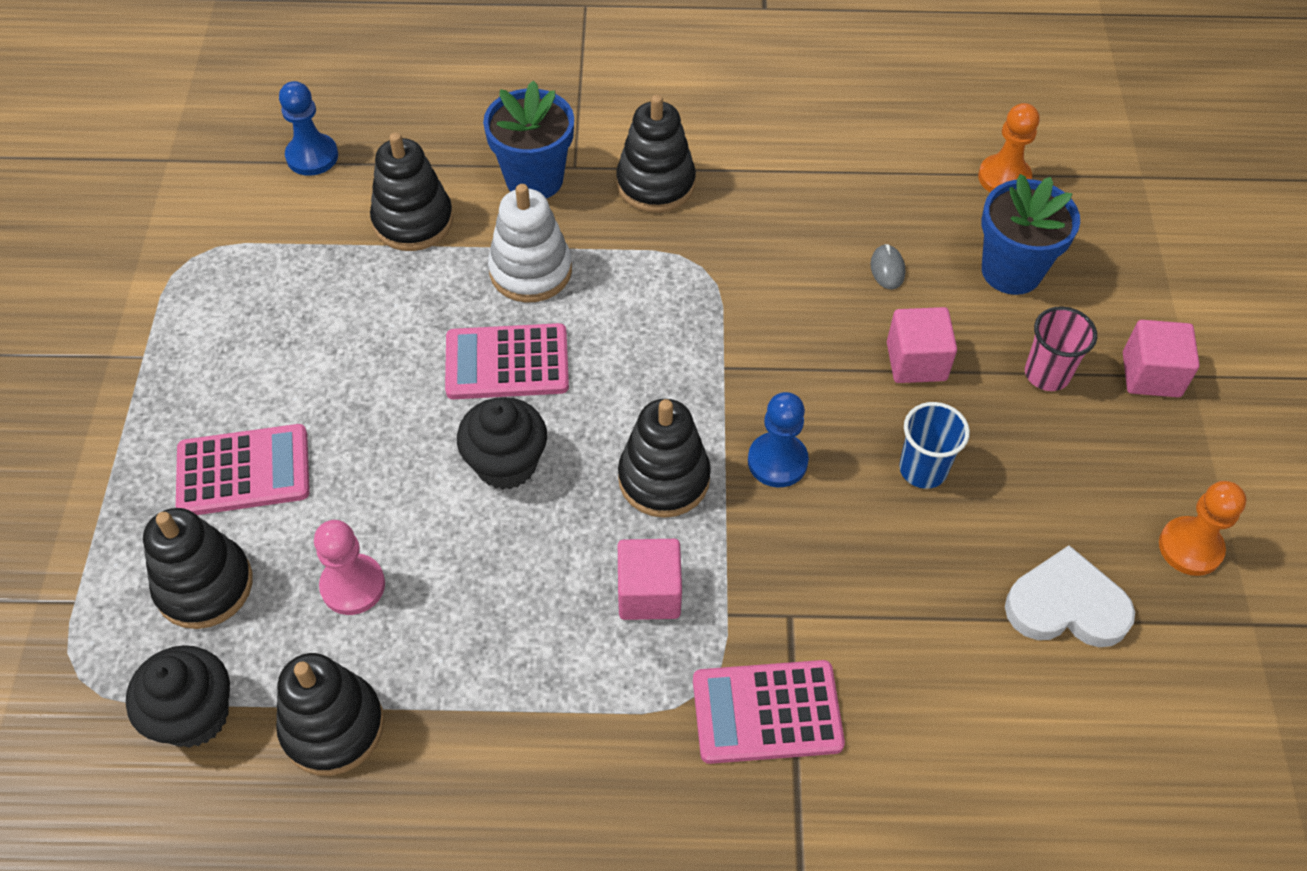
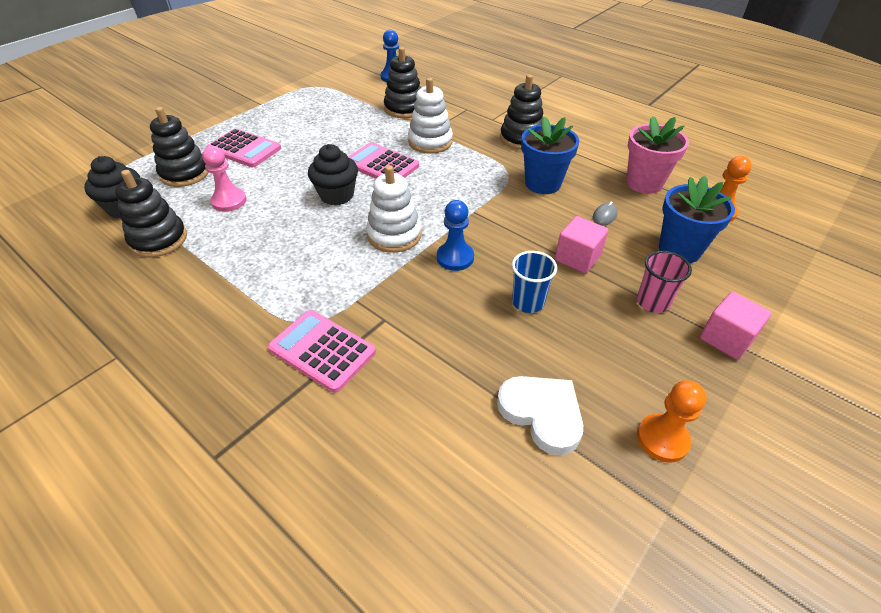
camera: 40 degrees right, 10 degrees down
blue flower pot [483,80,574,198] -> blue flower pot moved to [521,116,579,194]
black stacking toy [618,399,711,518] -> white stacking toy [366,165,422,253]
pink cube [618,539,682,620] -> none
none -> pink flower pot [626,116,689,194]

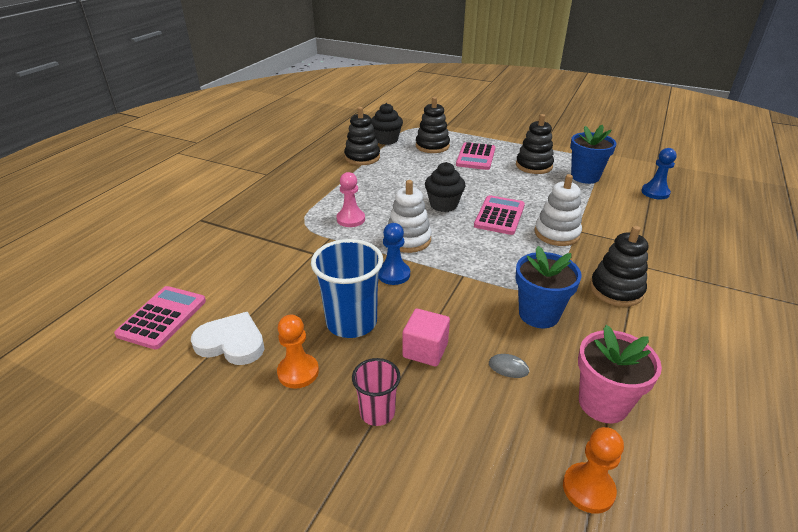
camera: 75 degrees right, 10 degrees down
pink pawn [202,146,246,212] -> pink pawn moved to [337,172,365,227]
pink calculator [268,310,376,393] -> pink calculator moved to [114,286,206,350]
black stacking toy [384,47,421,118] -> black stacking toy moved to [516,114,554,174]
white heart [497,376,583,455] -> white heart turned 105 degrees counterclockwise [191,312,264,365]
blue cup [512,251,557,313] -> blue cup [311,239,383,338], size x1.73
orange pawn [637,380,707,463] -> orange pawn moved to [277,315,319,389]
blue flower pot [659,176,735,263] -> blue flower pot moved to [570,124,617,184]
pink cube [700,292,771,360] -> none

